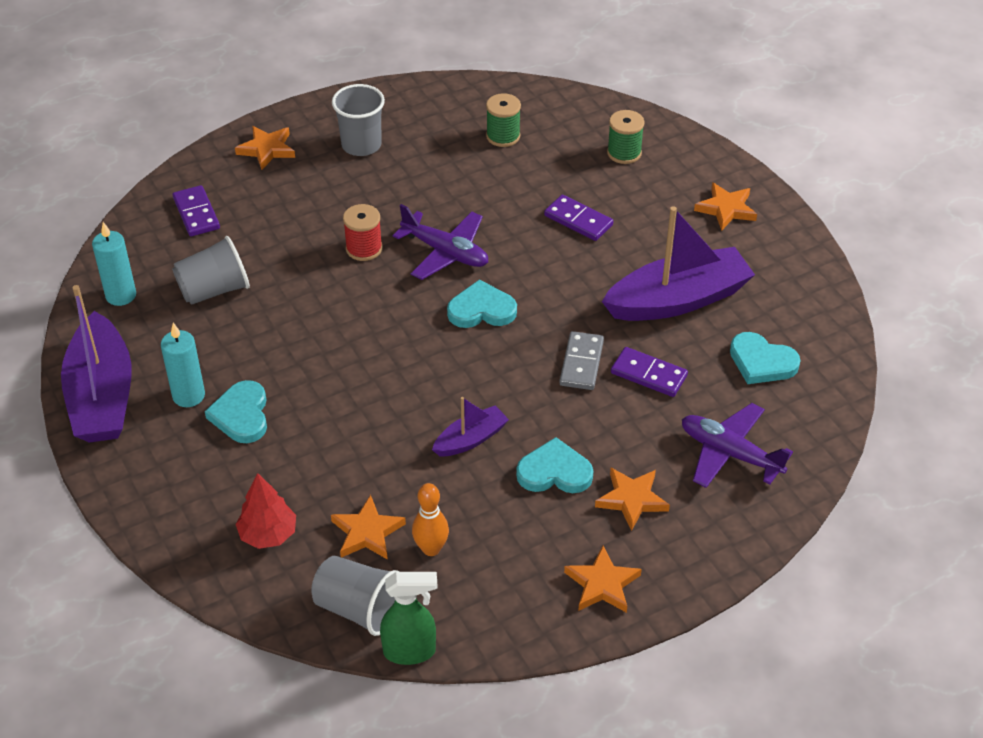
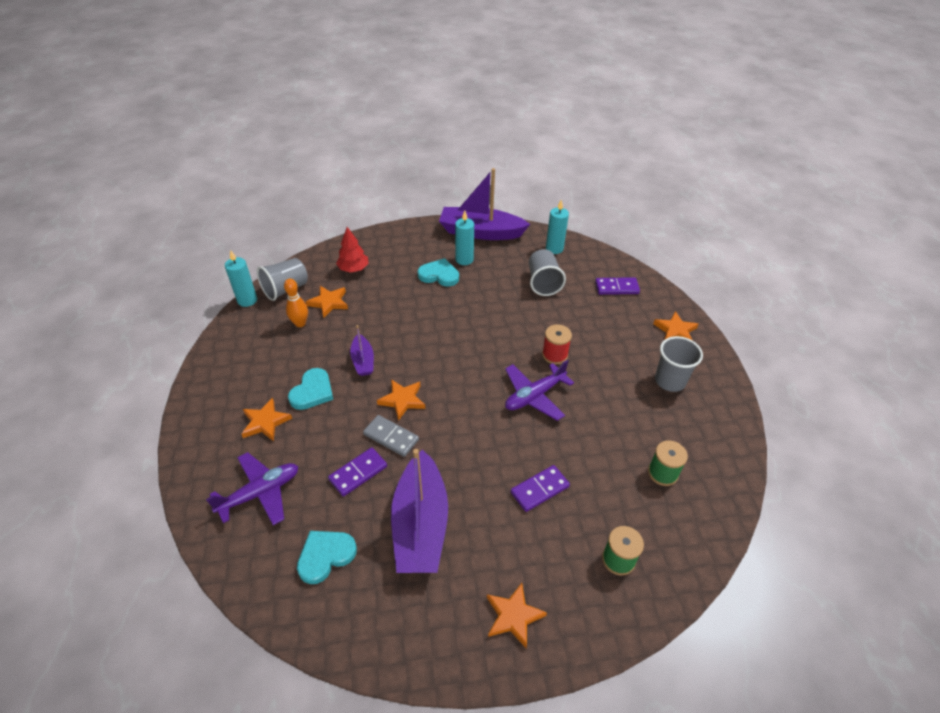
camera: 110 degrees right, 0 degrees up
green spray bottle [380,572,438,665] -> turquoise candle [225,250,257,307]
turquoise heart [447,280,517,328] -> none
orange star [564,545,642,613] -> orange star moved to [377,379,425,421]

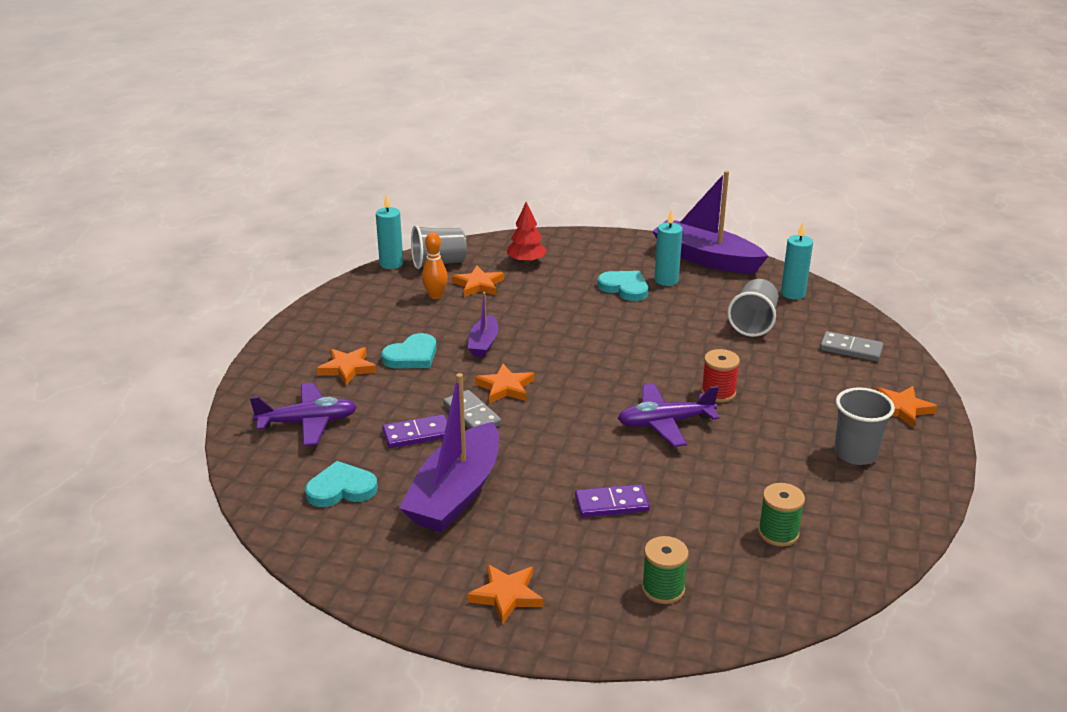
camera: 25 degrees right, 15 degrees down
purple domino [595,277,640,295] -> grey domino [820,331,884,362]

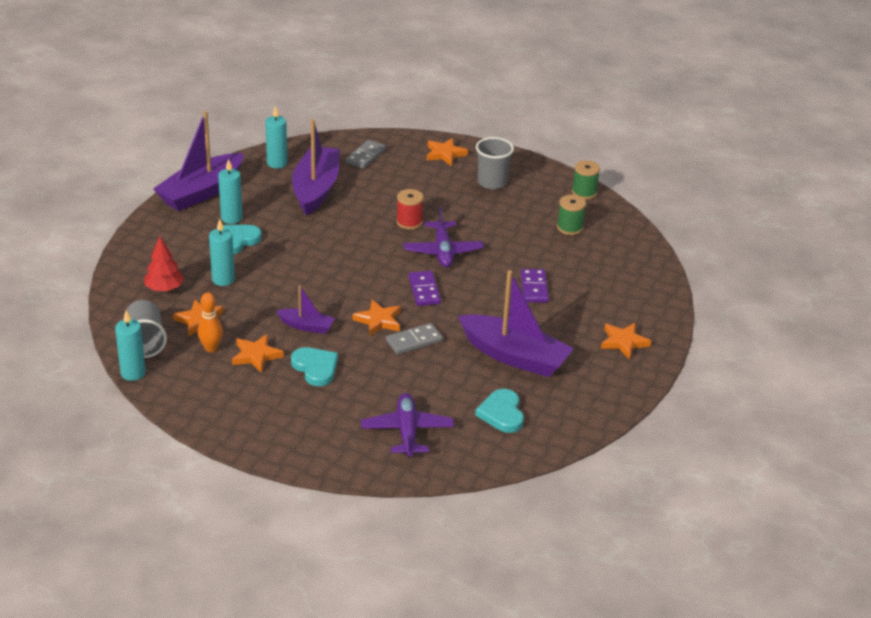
camera: 85 degrees left, 5 degrees up
orange star [317,347,377,386] -> orange star moved to [232,334,284,373]
purple domino [382,414,447,448] -> purple domino moved to [409,271,441,306]
green spool [642,536,688,604] -> green spool moved to [572,160,600,199]
grey cup [727,279,778,337] -> purple boat [292,119,340,216]
none -> turquoise candle [209,219,235,286]

